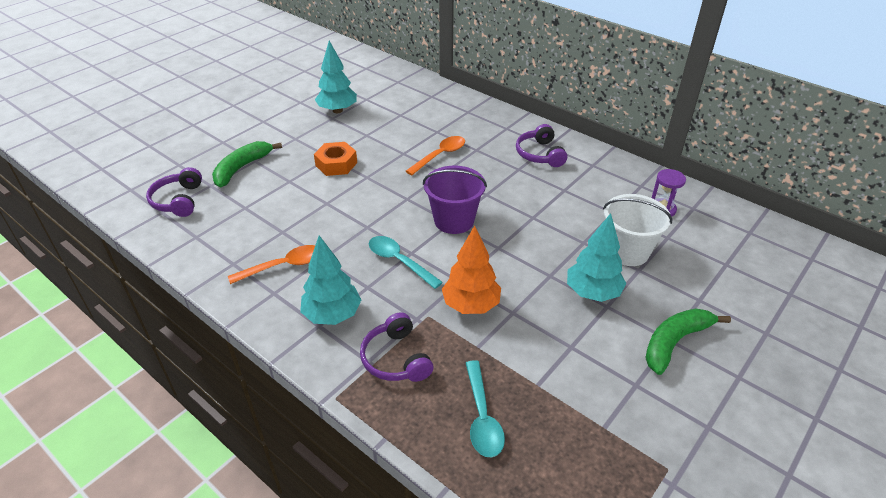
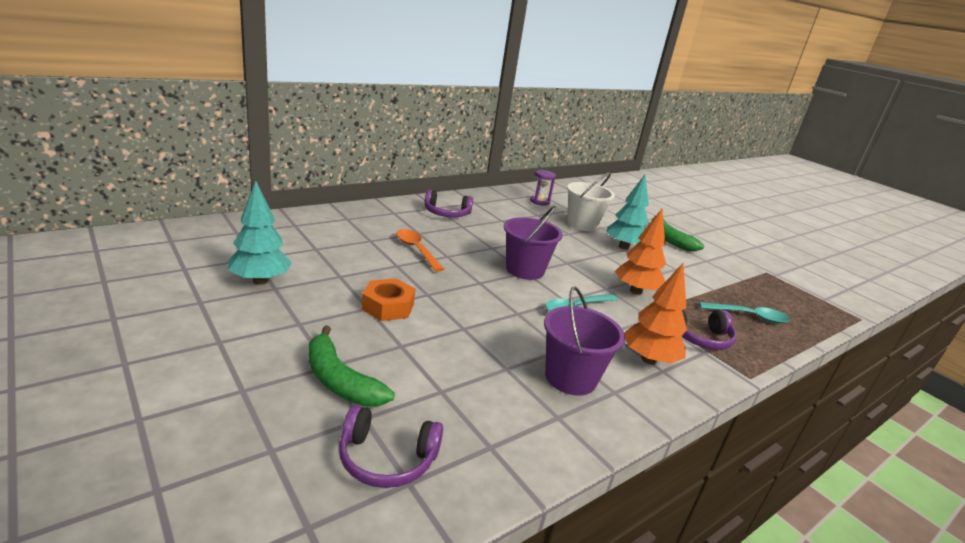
camera: 80 degrees left, 15 degrees down
orange spoon [228,245,315,284] -> purple bucket [544,286,625,396]
turquoise tree [300,236,361,325] -> orange tree [624,263,687,365]

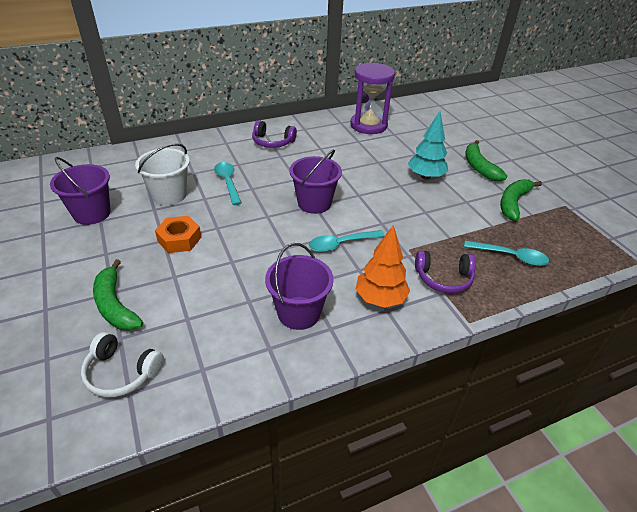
camera: 15 degrees right, 15 degrees up
turquoise tree [228,181,292,285] -> purple bucket [50,157,111,225]
purple headphones [339,405,443,488] -> white headphones [81,332,164,397]
orange spoon [396,229,444,272] -> turquoise spoon [214,162,242,205]
purple hourglass [530,170,556,206] -> purple hourglass [350,62,395,134], size x2.02
white bucket [567,172,615,231] -> white bucket moved to [135,143,190,205]
orange tree [615,209,666,295] -> none
none -> green banana [500,179,542,221]

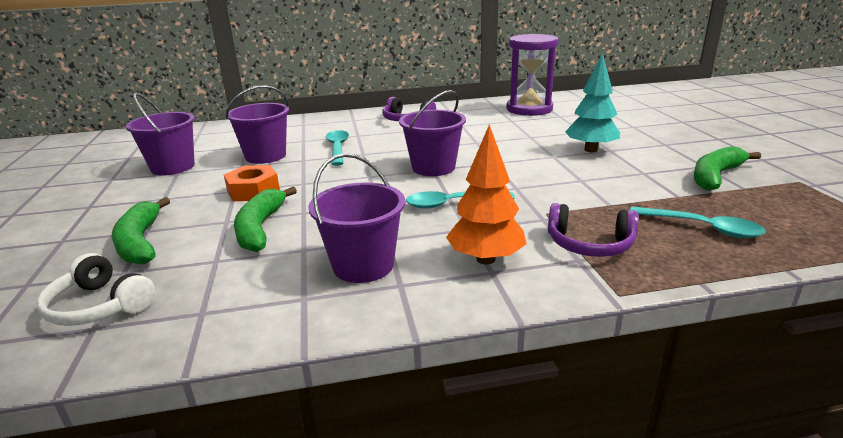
camera: 15 degrees right, 15 degrees down
white bucket [135,143,190,205] -> purple bucket [226,85,289,164]
green banana [466,140,507,181] -> green banana moved to [234,187,297,252]

